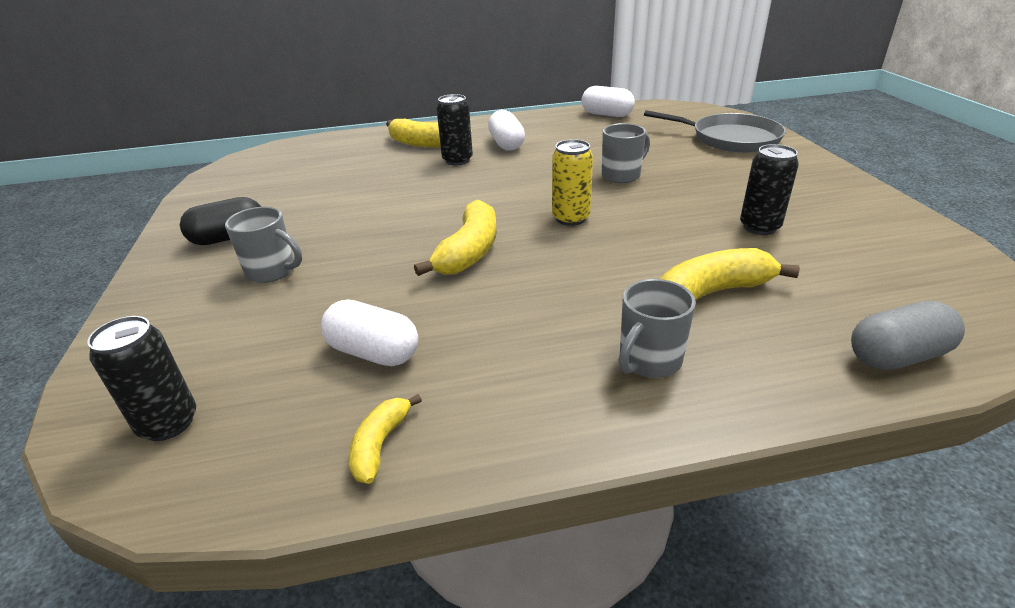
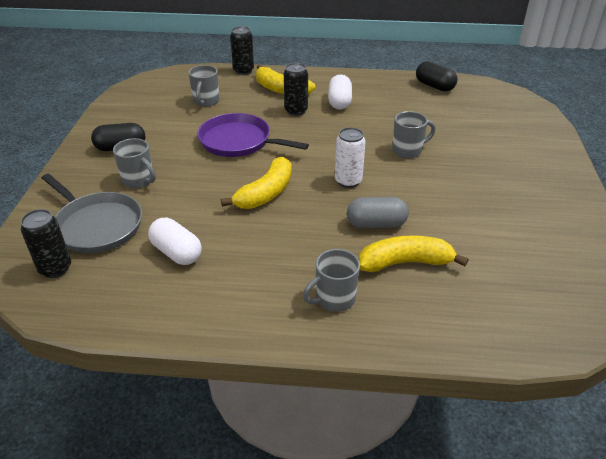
camera: 15 degrees right, 5 degrees up
yellow banana [349,394,422,484] -> none
yellow can [552,139,593,226] -> white can [335,127,365,188]
white capsule [582,86,635,117] -> black capsule [416,61,458,92]
grey pan [644,110,786,153] -> grey pan moved to [42,174,142,253]
black can [740,144,799,235] -> black can moved to [230,26,254,75]
grey capsule [851,301,965,370] -> grey capsule moved to [347,197,409,228]
none -> grey mug [188,65,219,107]
none -> purple pan [197,113,309,157]

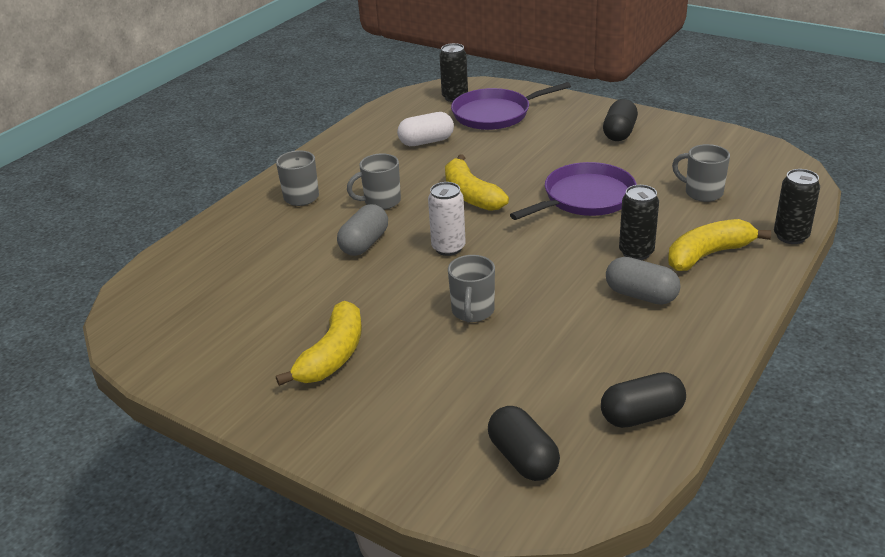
camera: 120 degrees right, 5 degrees down
grey pan [42,174,142,253] -> purple pan [451,82,571,130]
grey mug [113,138,156,188] -> grey mug moved to [347,153,401,210]
white capsule [328,74,352,110] -> grey capsule [606,257,681,305]
yellow banana [359,235,468,272] -> yellow banana moved to [276,301,362,386]
none -> black capsule [488,406,560,481]

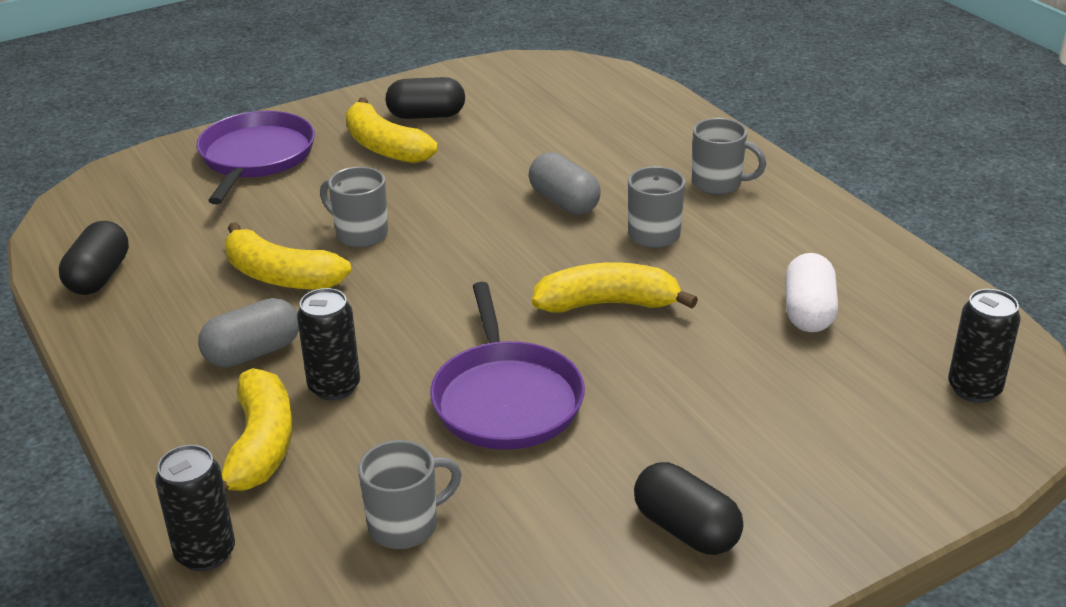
camera: 115 degrees right, 0 degrees up
white can [428,182,466,256] -> none
purple pan [451,82,571,130] -> purple pan moved to [196,111,315,204]
black capsule [488,406,560,481] -> black capsule moved to [385,77,465,119]
none -> yellow banana [225,222,351,290]

